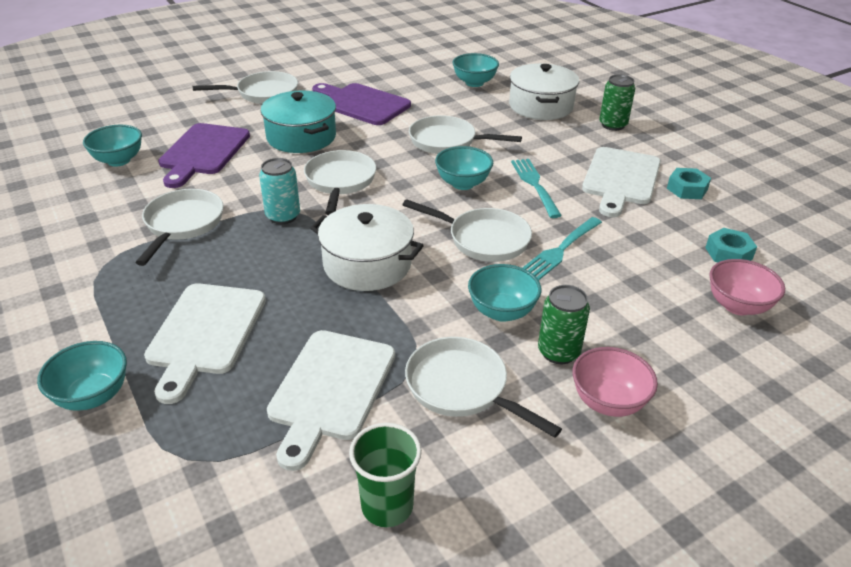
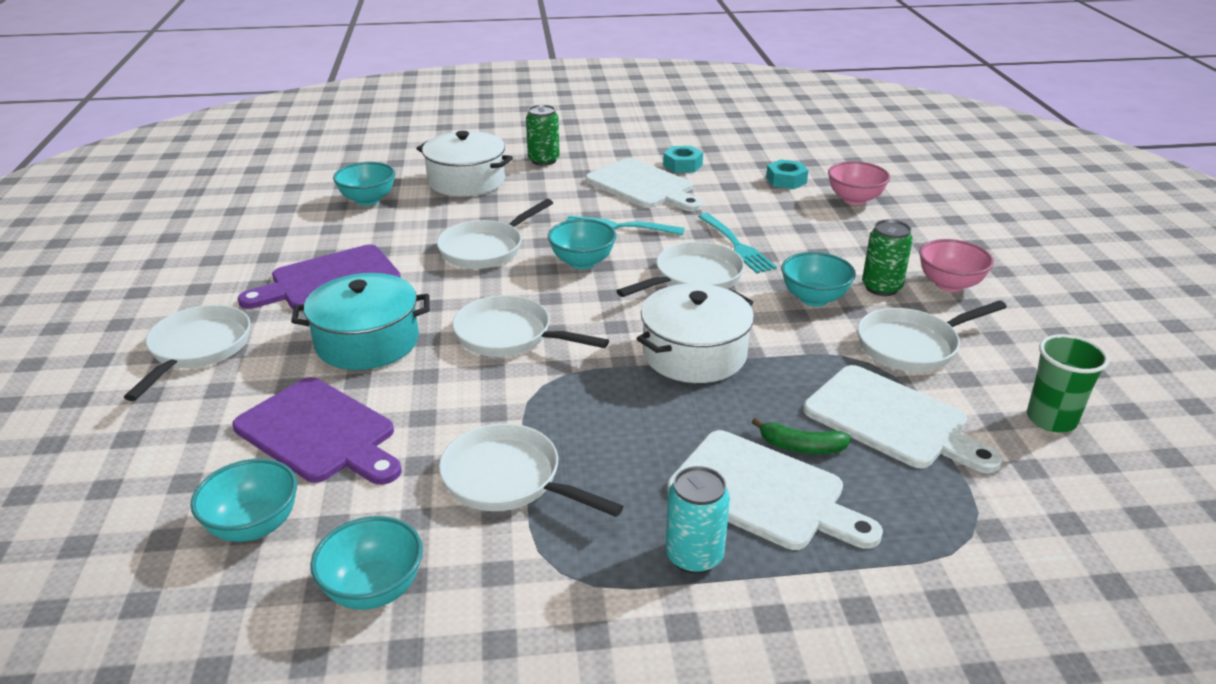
camera: 65 degrees left, 5 degrees down
turquoise bowl [37,341,127,411] -> turquoise bowl moved to [310,516,423,610]
turquoise can [259,158,300,224] -> turquoise can moved to [666,466,730,574]
none -> green banana [752,418,851,454]

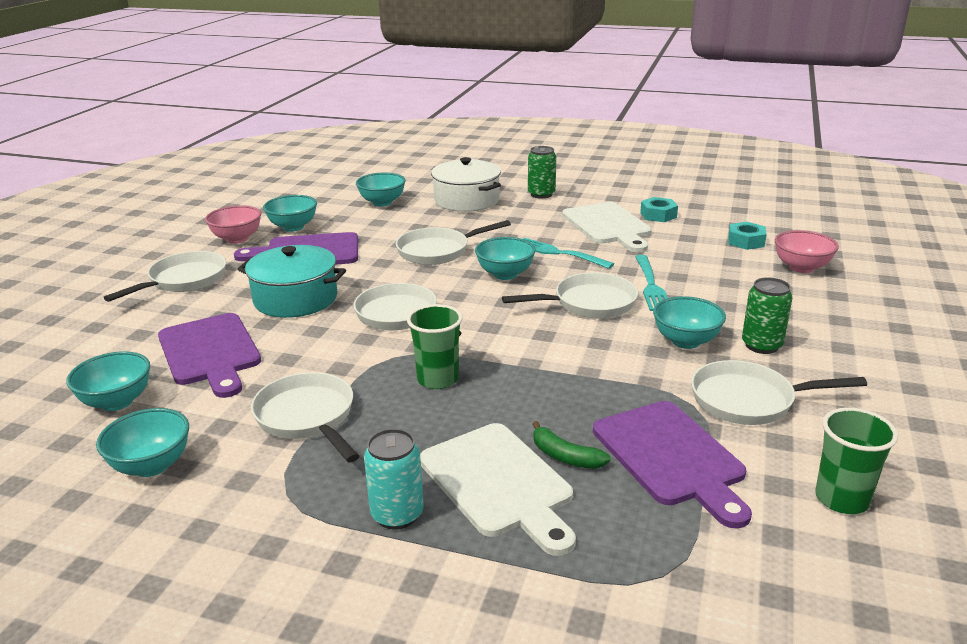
camera: 25 degrees right, 5 degrees down
white pot [637,283,754,383] -> none
white cutting board [803,365,1002,473] -> purple cutting board [593,401,752,529]
pink bowl [919,239,994,292] -> pink bowl moved to [205,205,261,244]
none -> turquoise bowl [263,195,317,232]
none -> green cup [407,304,463,389]

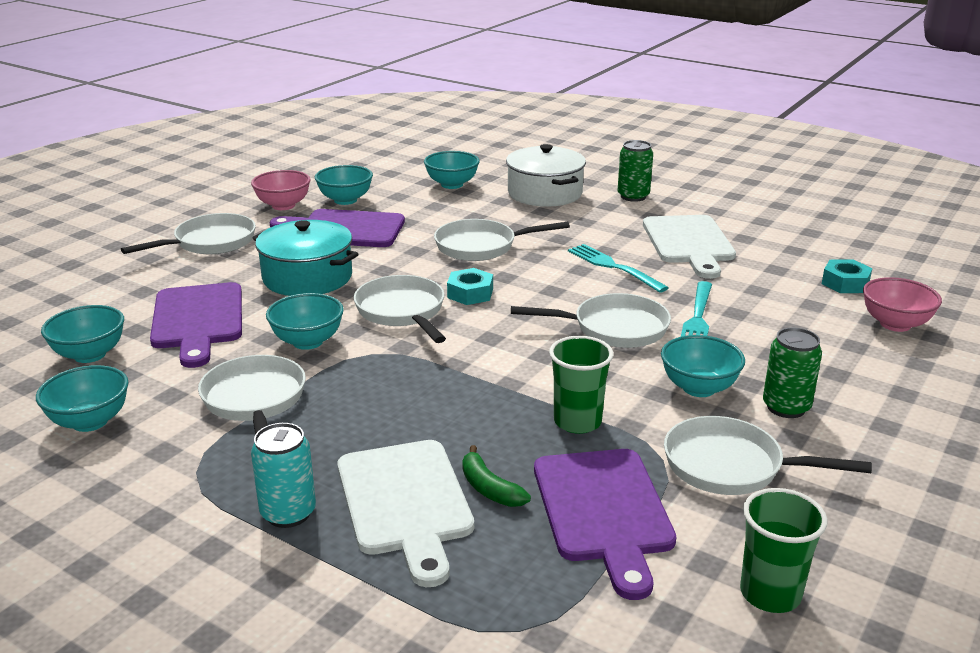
camera: 15 degrees right, 0 degrees up
green cup [407,304,463,389] -> green cup moved to [549,336,613,434]
turquoise bowl [475,237,536,280] -> turquoise bowl moved to [266,293,344,350]
turquoise nut [640,197,678,222] -> turquoise nut moved to [447,268,493,305]

